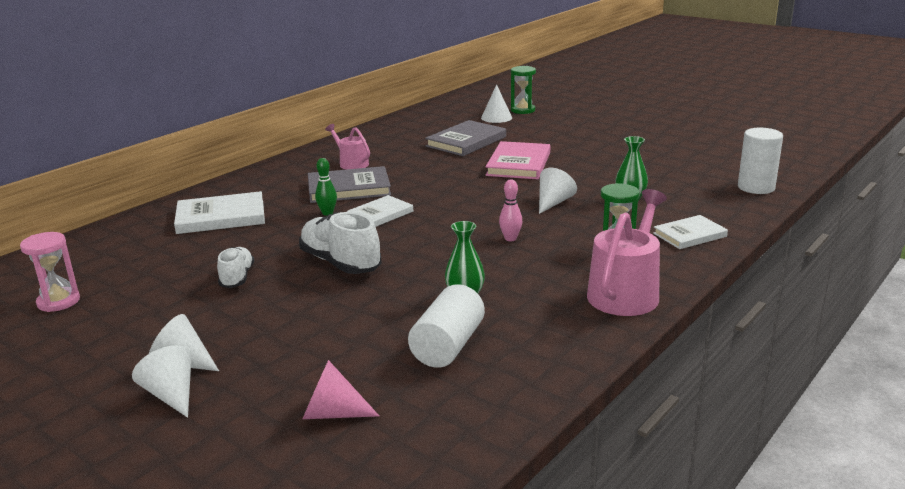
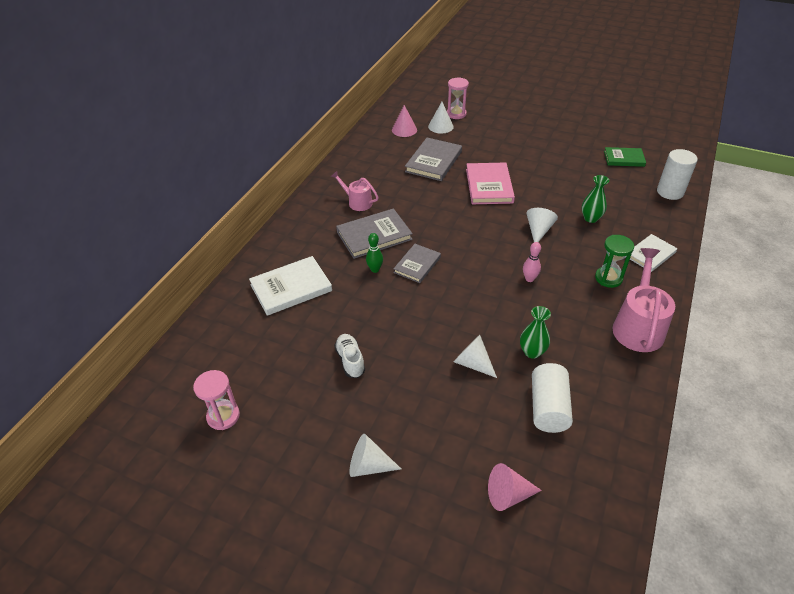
camera: 15 degrees left, 20 degrees up
white cone [132,345,191,418] -> white cone moved to [453,335,497,378]
white shoe [299,212,381,274] -> none
white book [346,195,413,227] -> grey book [393,244,441,283]
green hourglass [511,66,536,114] -> pink hourglass [447,77,469,119]
none -> pink cone [392,105,417,137]
none -> green book [604,147,646,167]

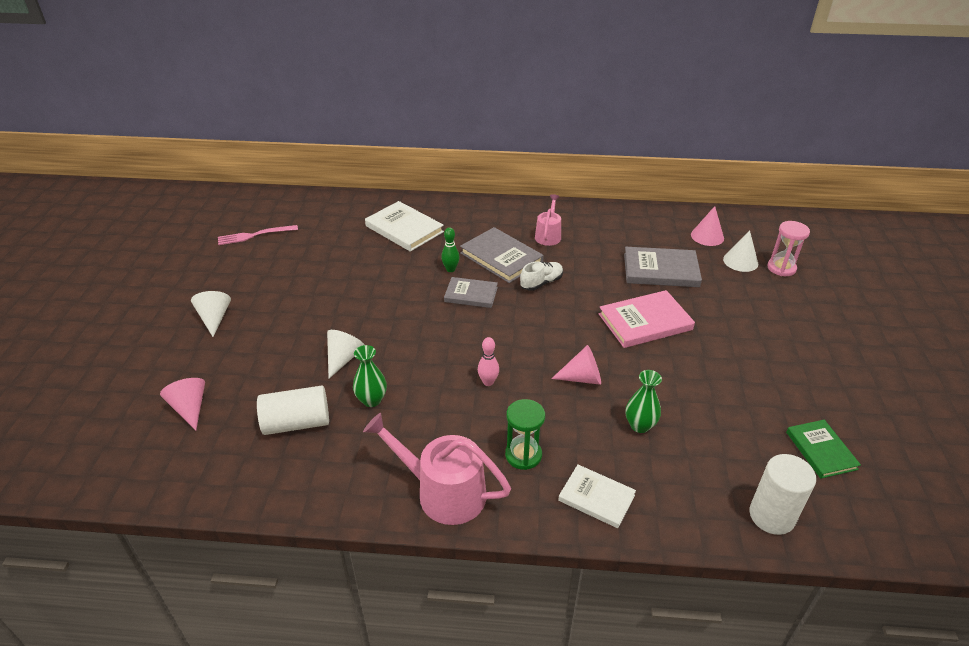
camera: 70 degrees right, 5 degrees down
pink hourglass [193,370,240,430] -> pink fork [218,225,298,245]
white shoe [334,334,365,378] -> white shoe moved to [520,261,563,291]
white cone [526,208,558,242] -> pink cone [551,345,601,385]
pink watering can [612,248,675,352] -> pink watering can turned 150 degrees counterclockwise [363,413,511,525]

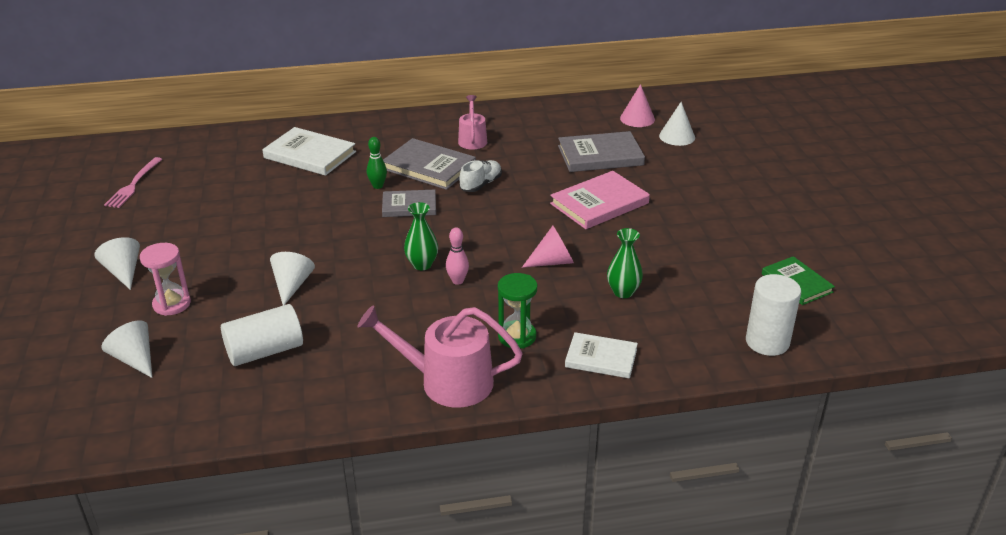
camera: 15 degrees left, 5 degrees down
pink cone [160,378,205,431] -> white cone [101,320,152,378]
pink fork [218,225,298,245] -> pink fork turned 45 degrees counterclockwise [104,157,162,208]
green vase [353,345,387,407] -> green vase moved to [404,202,438,270]
pink hourglass [767,221,810,276] -> pink hourglass moved to [140,243,191,316]

